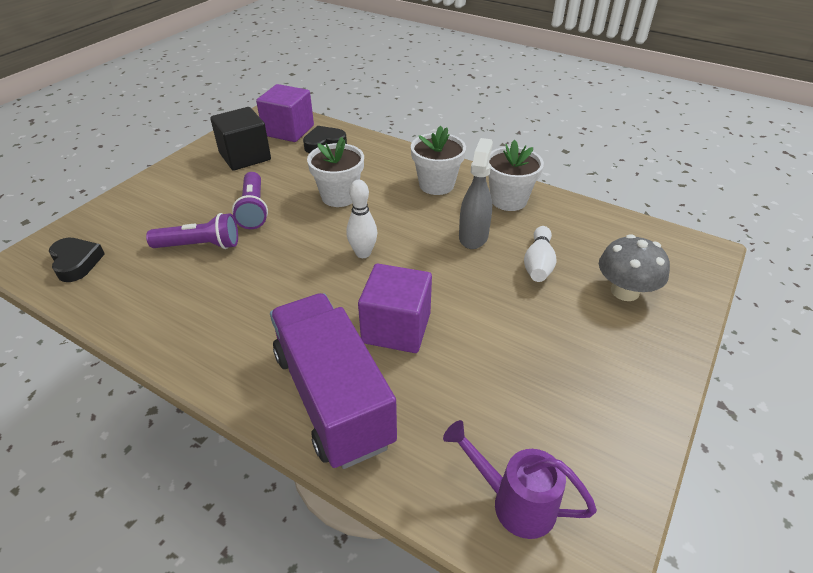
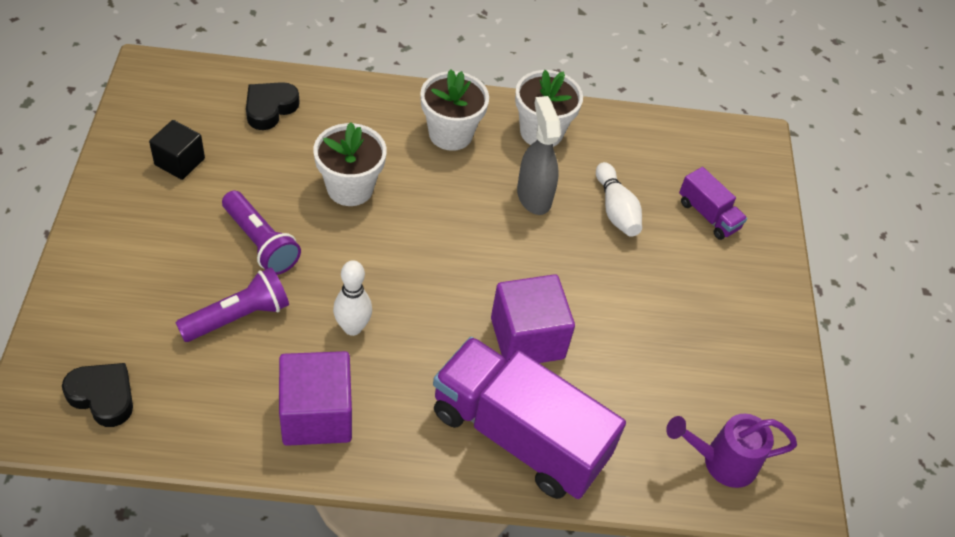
camera: 35 degrees left, 10 degrees up
black cube [210,107,271,171] -> black cube [149,120,205,180], size x0.63
purple cube [256,84,314,142] -> purple cube moved to [279,351,352,446]
white bowling pin [346,180,377,258] -> white bowling pin moved to [333,260,372,336]
grey mushroom [599,234,670,301] -> purple truck [679,167,747,240]

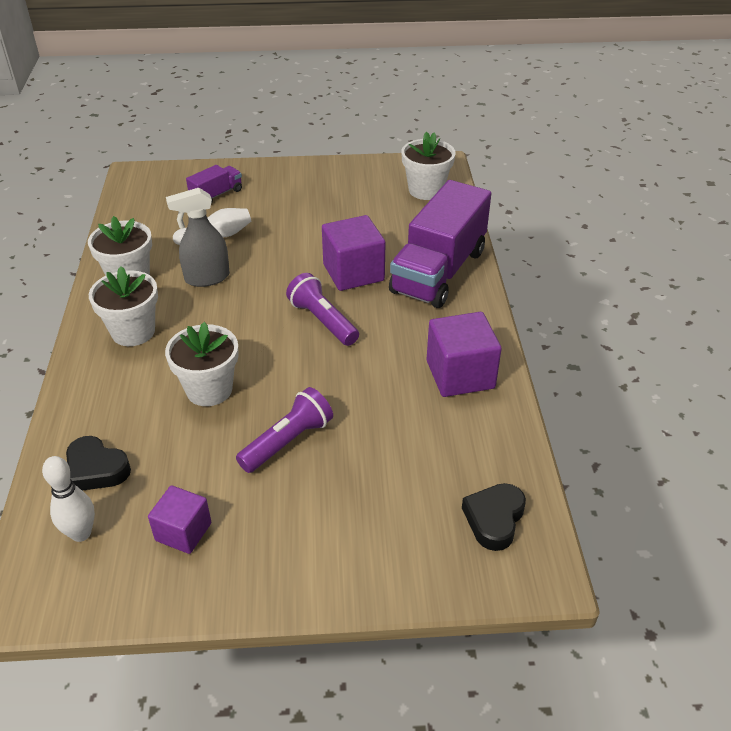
camera: 90 degrees left, 10 degrees down
black cube [149,120,205,180] -> purple cube [148,485,211,554]
purple flashlight [175,267,289,342] -> purple flashlight moved to [286,273,359,346]
white bowling pin [333,260,372,336] -> white bowling pin moved to [42,456,95,542]
purple watering can [666,414,797,488] -> white flower pot [401,131,456,200]

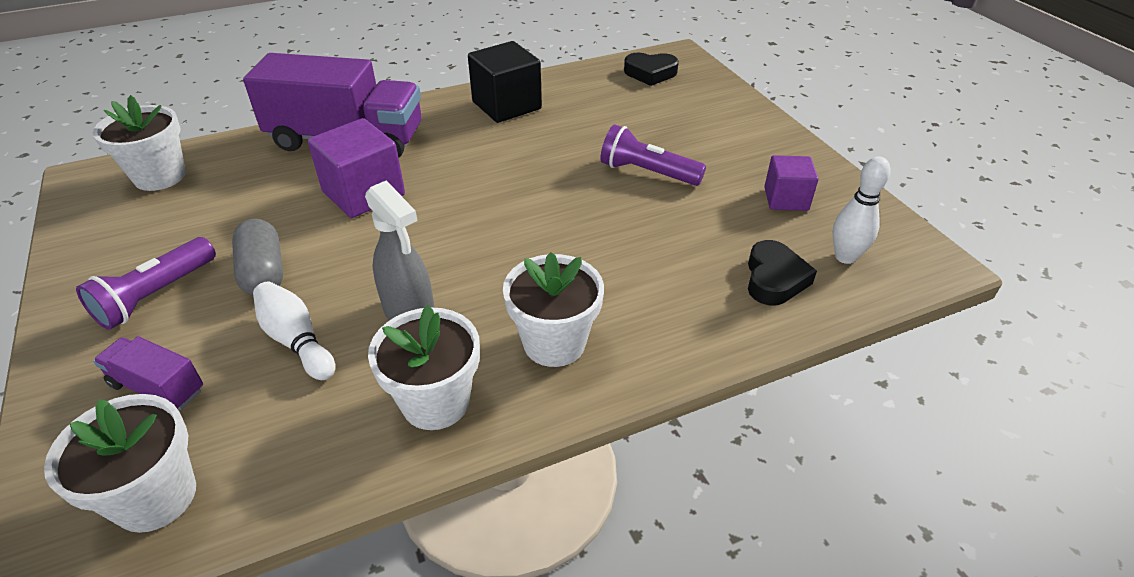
camera: 110 degrees left, 0 degrees up
white flower pot [165,322,239,406] -> white flower pot moved to [44,394,196,533]
purple flashlight [286,273,359,346] -> purple flashlight moved to [76,237,216,330]
purple cube [427,312,502,397] -> black cube [468,41,542,123]
none -> grey capsule [232,219,283,295]

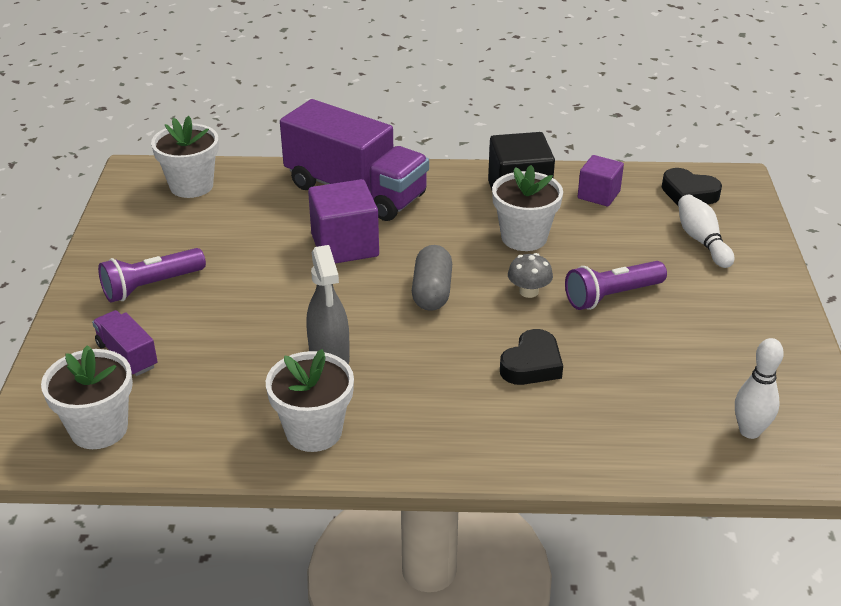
camera: 25 degrees right, 5 degrees down
grey capsule [232,219,283,295] -> grey capsule moved to [412,245,452,311]
white bowling pin [253,282,335,380] -> white bowling pin moved to [678,194,734,268]
white flower pot [503,252,604,367] -> white flower pot moved to [492,165,563,251]
purple flashlight [601,124,706,186] -> purple flashlight turned 75 degrees counterclockwise [565,261,667,310]
black heart [748,240,817,305] -> black heart moved to [500,329,563,385]
purple cube [764,155,818,211] -> purple cube moved to [577,155,624,207]
none -> grey mushroom [508,253,553,298]

